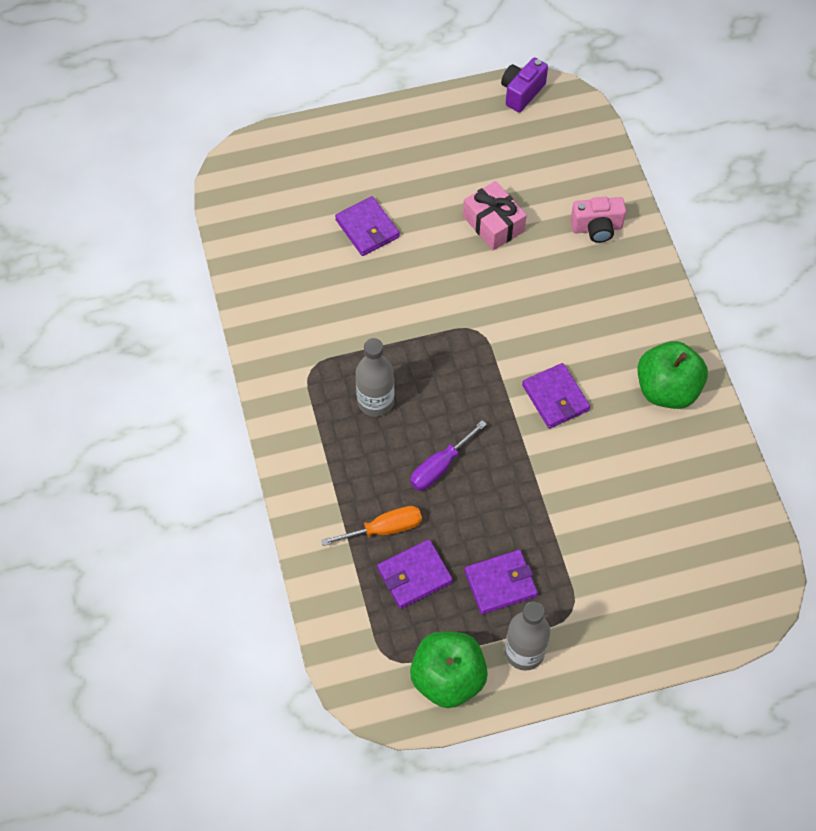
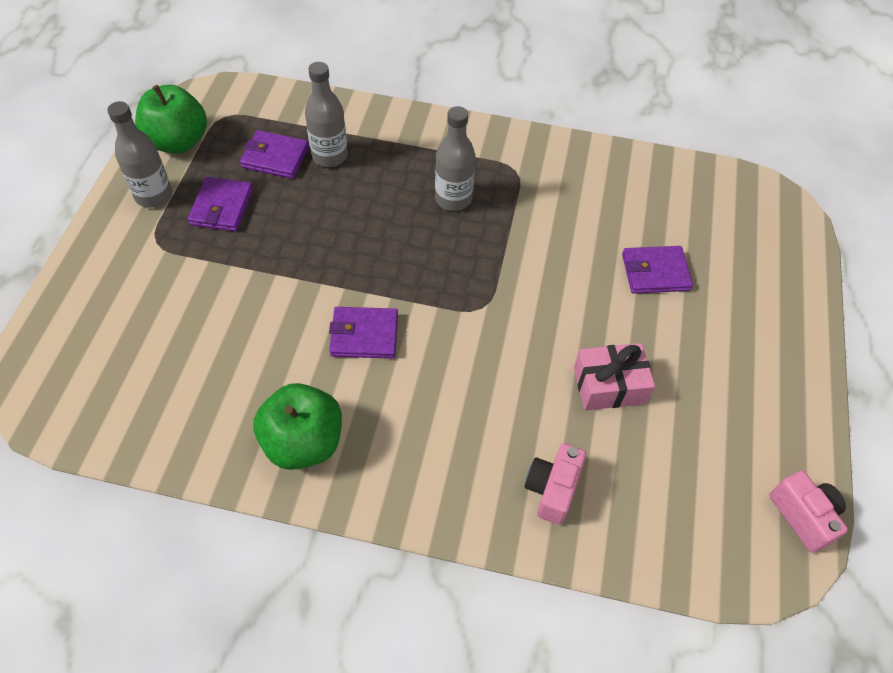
camera: 115 degrees right, 5 degrees down
orange screwdriver [321,506,422,546] -> grey bottle [305,62,348,167]
purple wallet [377,539,453,609] -> purple wallet turned 75 degrees counterclockwise [240,130,309,179]
purple screwdriver [410,420,487,491] -> none
purple camera [501,57,548,112] -> pink camera [769,471,848,553]

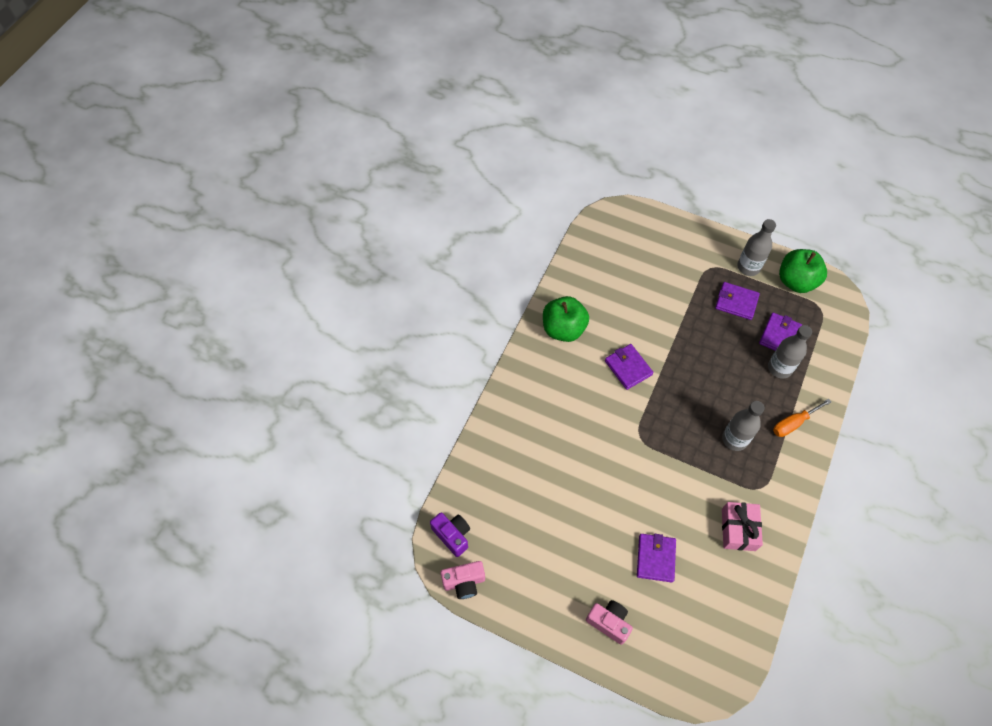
camera: 105 degrees right, 5 degrees up
purple wallet [329,307,398,359] -> purple wallet turned 45 degrees counterclockwise [605,344,653,390]
pink camera [524,443,586,525] -> pink camera moved to [586,600,633,645]
pink gift [574,343,655,411] -> pink gift moved to [722,502,763,551]
none -> purple camera [430,513,470,557]
none -> orange screwdriver [773,399,831,437]

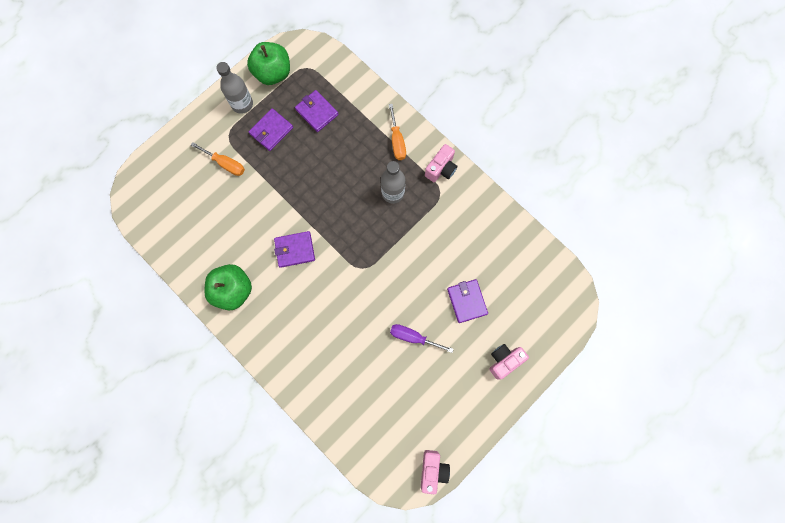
camera: 70 degrees left, 15 degrees up
purple camera [430,513,470,557] -> none
purple wallet [637,534,676,582] -> purple wallet turned 45 degrees clockwise [447,279,488,323]
pink gift [722,502,763,551] -> none
grey bottle [768,325,812,378] -> none
none -> orange screwdriver [191,142,245,176]
none -> purple screwdriver [390,324,453,353]
none -> pink camera [425,144,457,182]

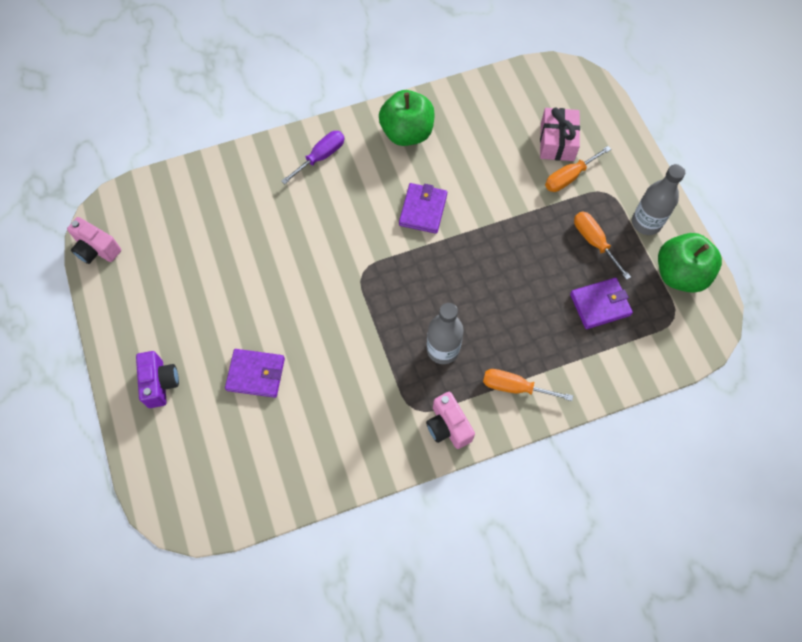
camera: 115 degrees right, 10 degrees down
purple wallet [249,108,293,151] -> orange screwdriver [574,212,631,280]
purple screwdriver [390,324,453,353] -> purple screwdriver moved to [281,131,345,184]
pink camera [489,344,529,379] -> purple camera [136,351,179,408]
none -> pink gift [540,108,580,161]

